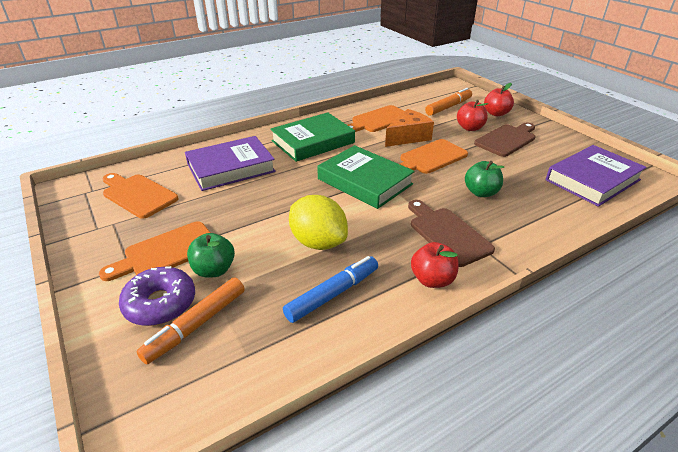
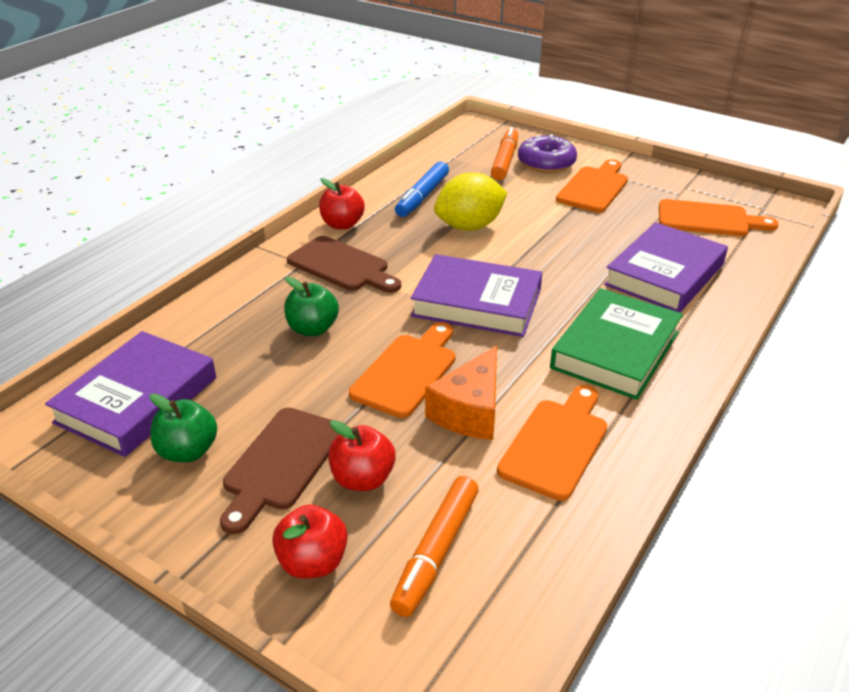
camera: 155 degrees right, 0 degrees up
green apple [187,233,235,278] -> green apple moved to [150,393,217,462]
yellow lemon [289,195,348,250] -> yellow lemon turned 45 degrees counterclockwise [434,173,507,230]
green book [317,145,415,209] -> purple book [411,254,542,337]

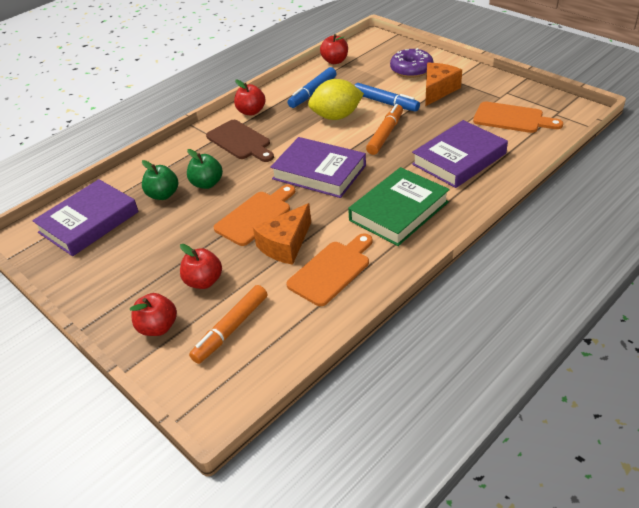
camera: 15 degrees right, 5 degrees up
green apple [150,393,217,462] -> green apple moved to [142,160,178,200]
brown cutting board [220,407,339,534] -> none
orange marker [491,127,518,180] -> orange marker moved to [366,104,403,155]
orange cutting board [556,159,628,212] -> orange cheese [425,63,462,106]
none -> red apple [320,34,348,64]
none -> blue marker [354,83,420,112]

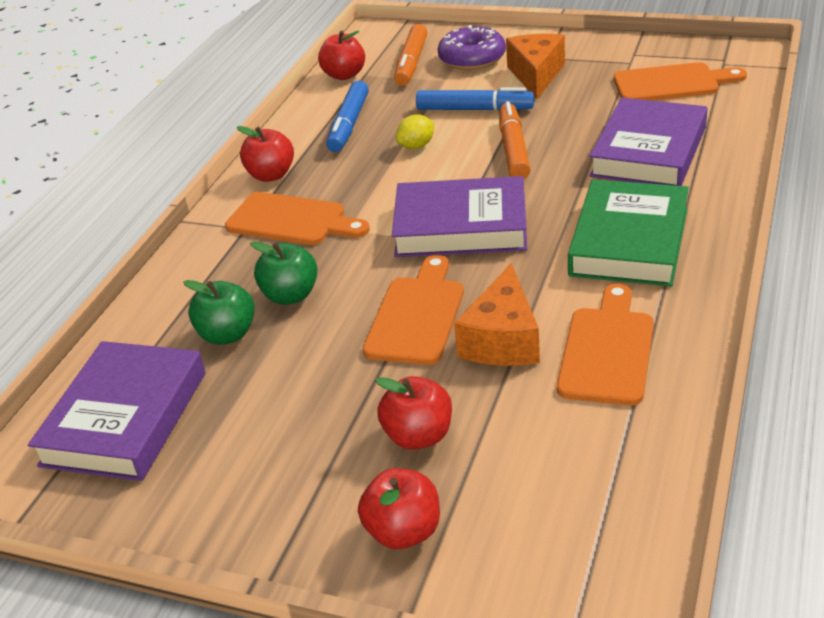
camera: 25 degrees left, 5 degrees down
orange marker [189,285,267,364] -> orange marker moved to [394,24,427,86]
brown cutting board [206,120,274,162] -> orange cutting board [225,192,370,245]
yellow lemon [308,79,364,120] -> yellow lemon [396,114,434,149], size x0.51

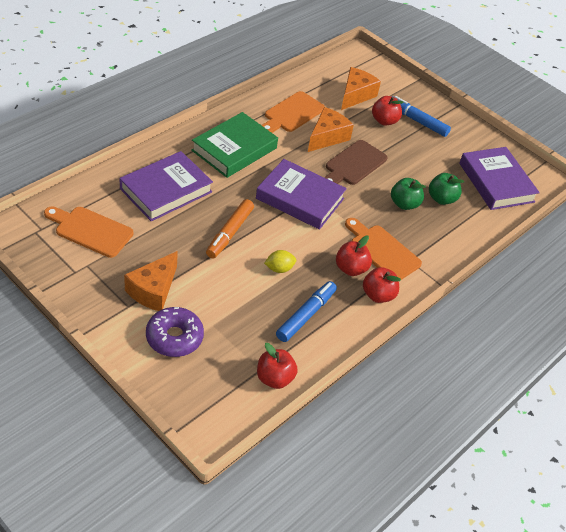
camera: 165 degrees left, 10 degrees up
purple book [28,341,206,481] -> purple book turned 60 degrees counterclockwise [459,147,540,210]
red apple [358,468,440,549] -> red apple moved to [336,236,372,276]
orange cutting board [363,255,464,365] -> brown cutting board [324,140,387,185]
orange marker [394,24,427,86] -> none
blue marker [416,88,534,111] -> blue marker moved to [392,96,451,137]
none -> orange cheese [341,67,381,110]

